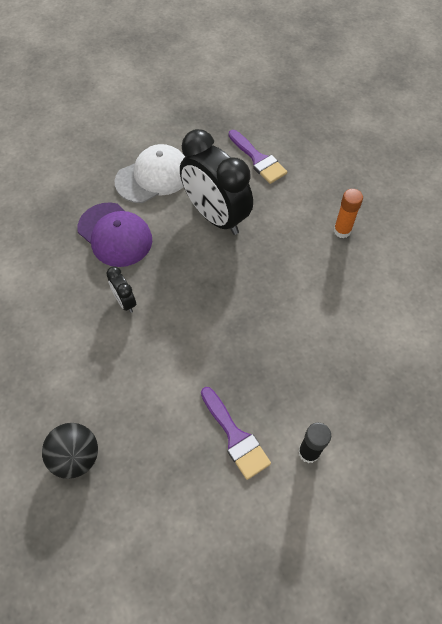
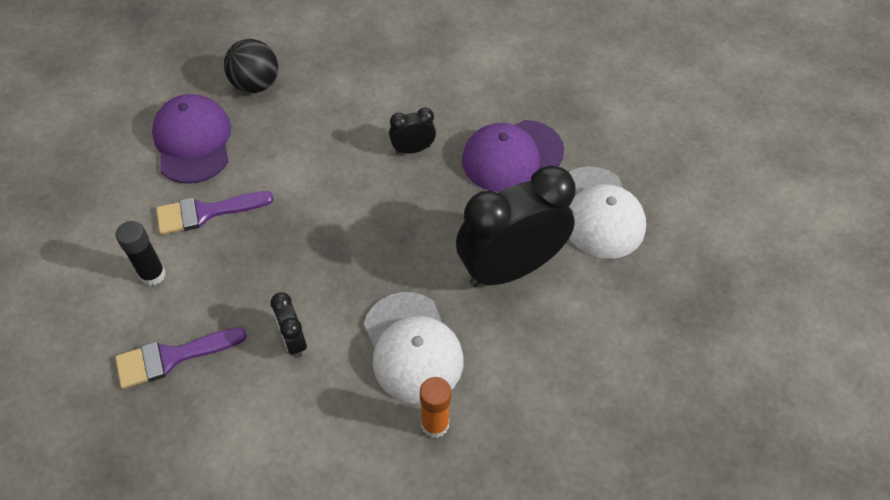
camera: 105 degrees right, 5 degrees down
purple brush [228,130,287,184] -> purple brush moved to [115,327,247,389]
none -> purple cap [152,94,231,184]
none -> black clock [271,292,307,357]
none -> white cap [364,292,464,404]

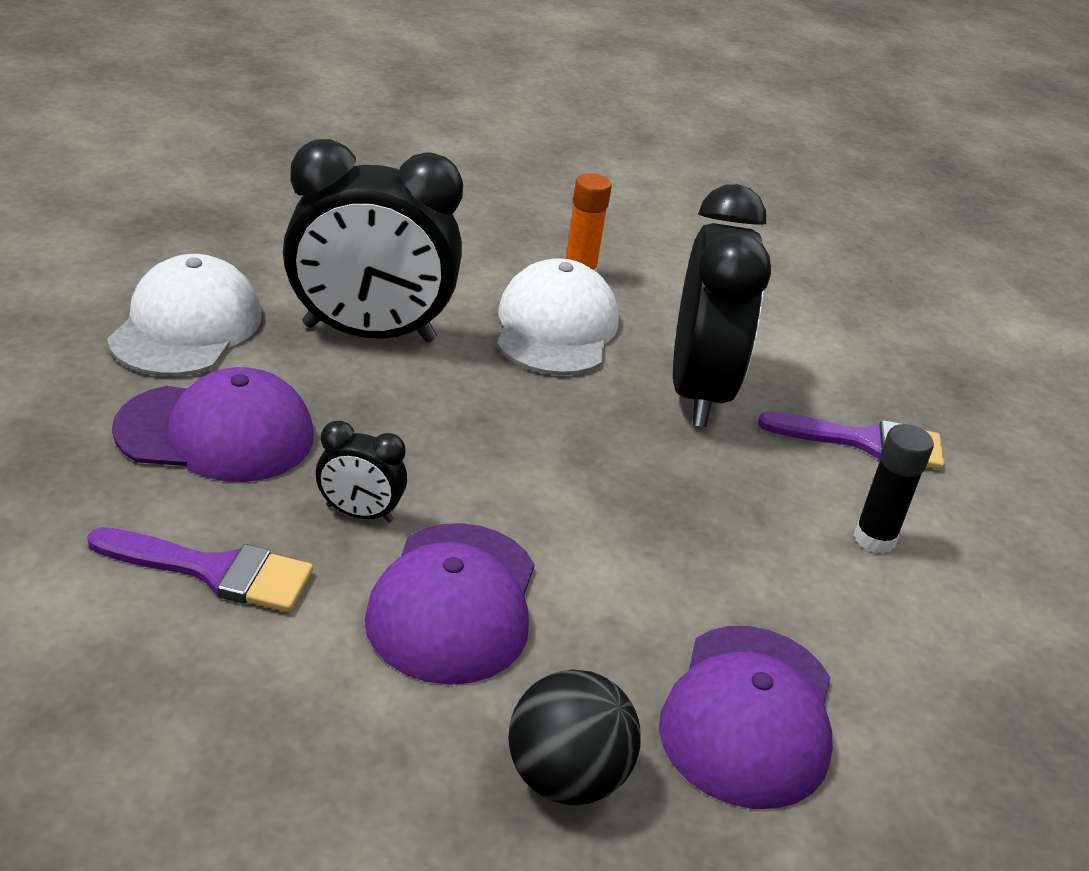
camera: 155 degrees left, 20 degrees down
purple brush [156,191,274,235] -> purple brush moved to [87,527,313,612]
black clock [271,292,307,357] -> black clock [673,184,771,427], size x2.27
none -> purple cap [365,523,534,685]

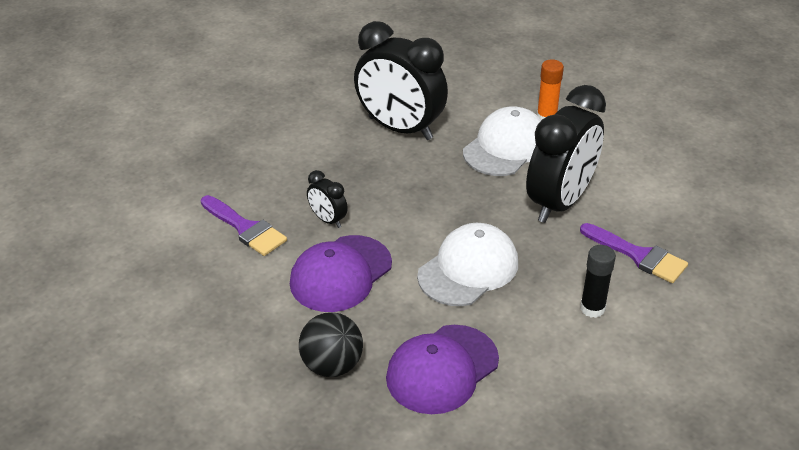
camera: 35 degrees right, 5 degrees up
white cap [107,254,261,376] -> white cap moved to [417,223,518,306]
purple cap [112,367,313,482] -> none

